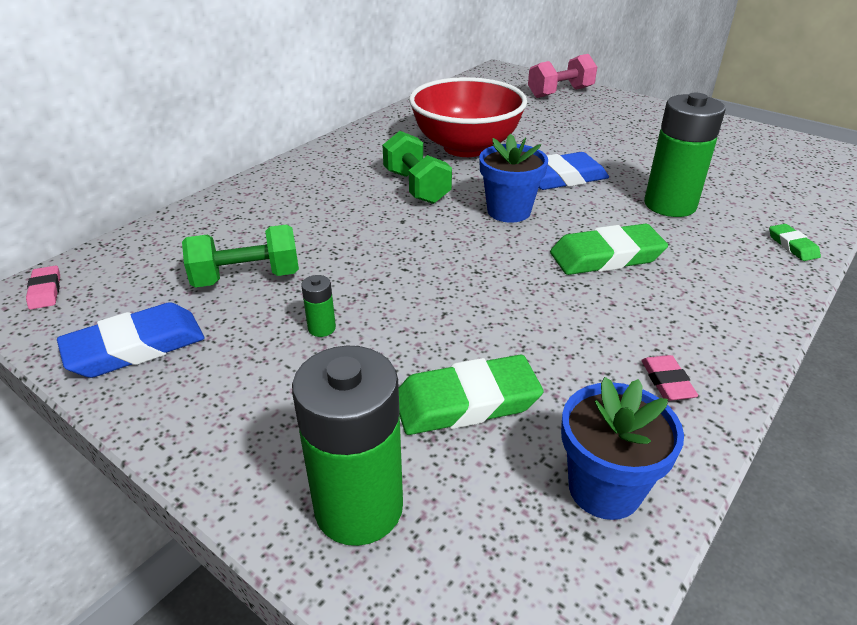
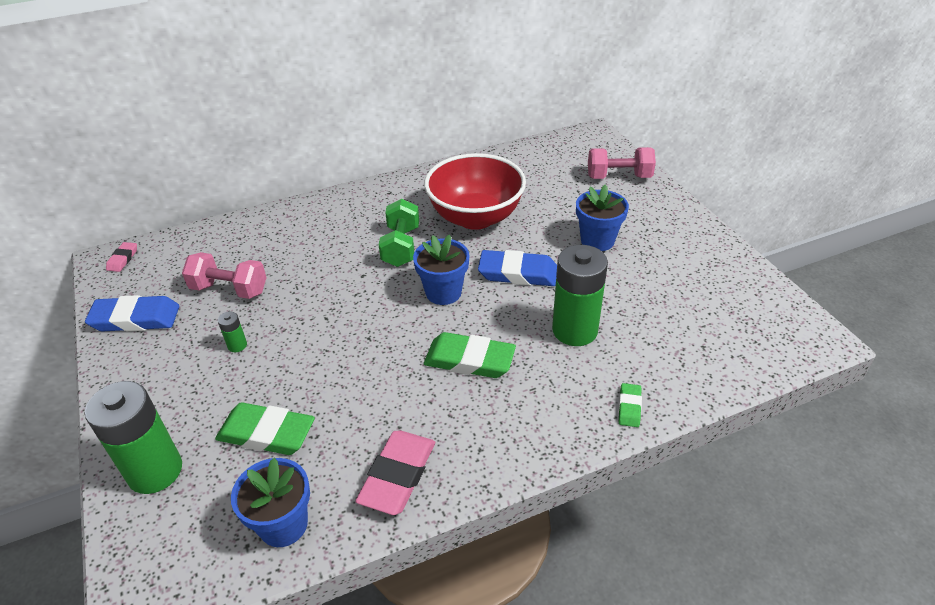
camera: 30 degrees right, 5 degrees up
green dumbbell [182,224,299,288] -> pink dumbbell [182,252,267,299]
pink eraser [641,355,698,401] -> pink eraser [355,431,435,515], size x1.98
none -> blue flower pot [576,185,629,251]

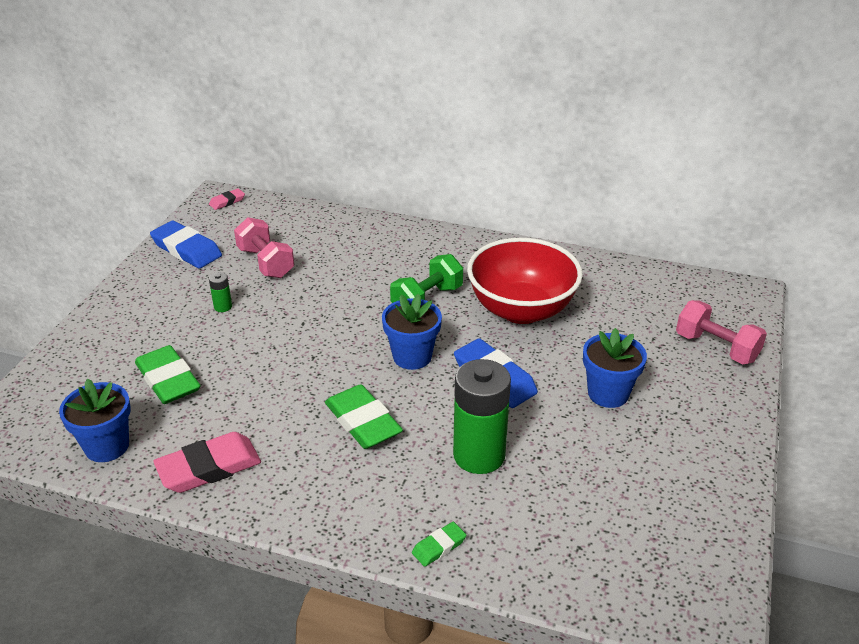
camera: 40 degrees right, 5 degrees down
green battery [85,381,182,494] -> none

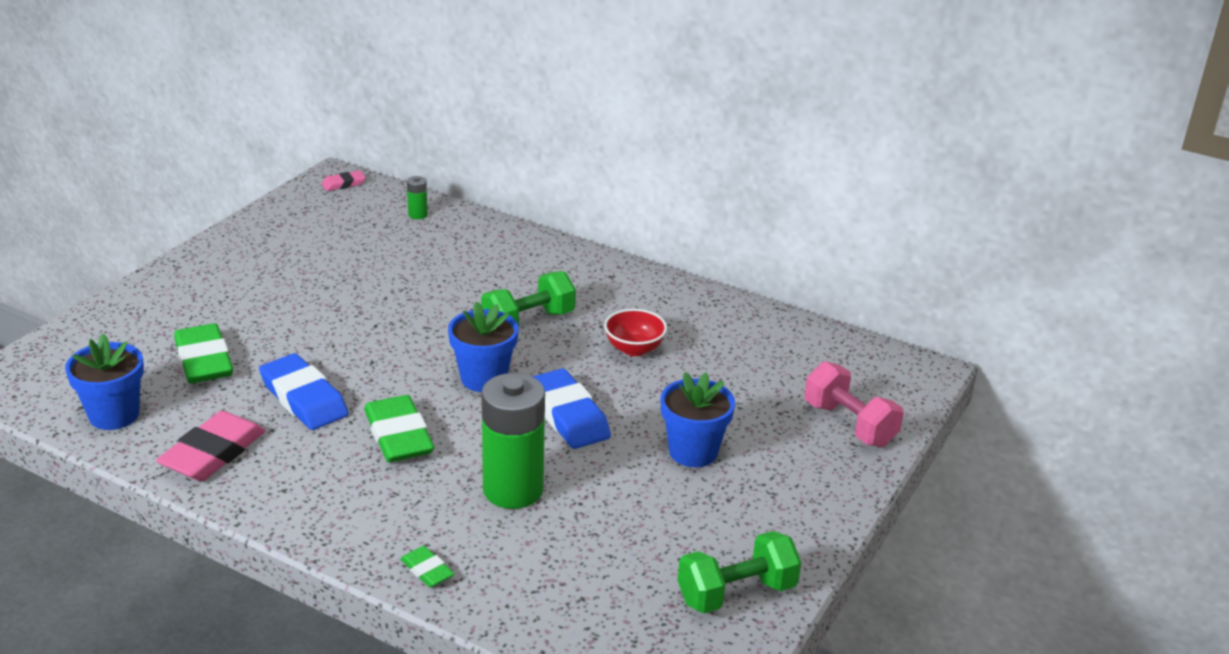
camera: 10 degrees right, 5 degrees down
blue eraser [150,221,222,269] -> blue eraser moved to [259,353,349,430]
pink eraser [153,432,261,493] -> pink eraser turned 45 degrees counterclockwise [156,411,266,481]
green battery [209,272,232,312] -> green battery moved to [407,176,428,219]
pink dumbbell [234,217,294,278] -> none
green eraser [412,522,466,567] -> green eraser turned 75 degrees clockwise [400,546,454,587]
red bowl [467,238,583,324] -> red bowl [604,309,667,356], size x0.46
none -> green dumbbell [678,531,801,613]

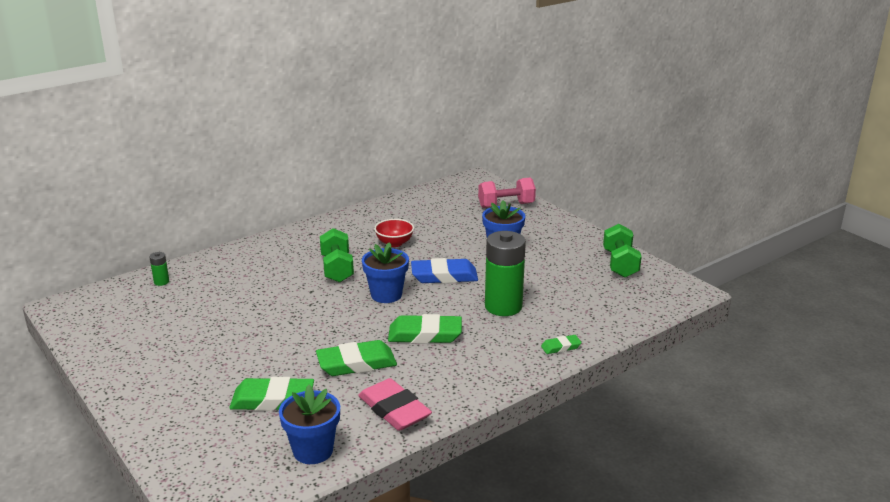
camera: 65 degrees left, 5 degrees down
blue eraser [259,353,349,430] -> green eraser [316,340,397,376]
pink eraser [322,170,366,191] -> none

